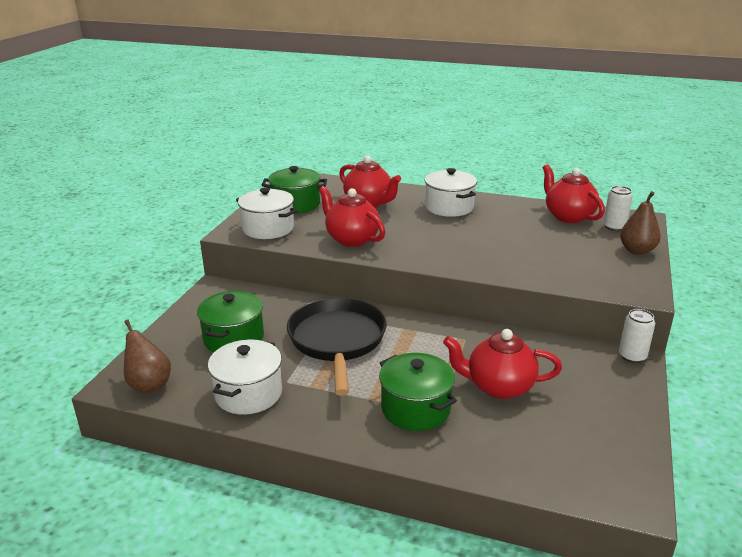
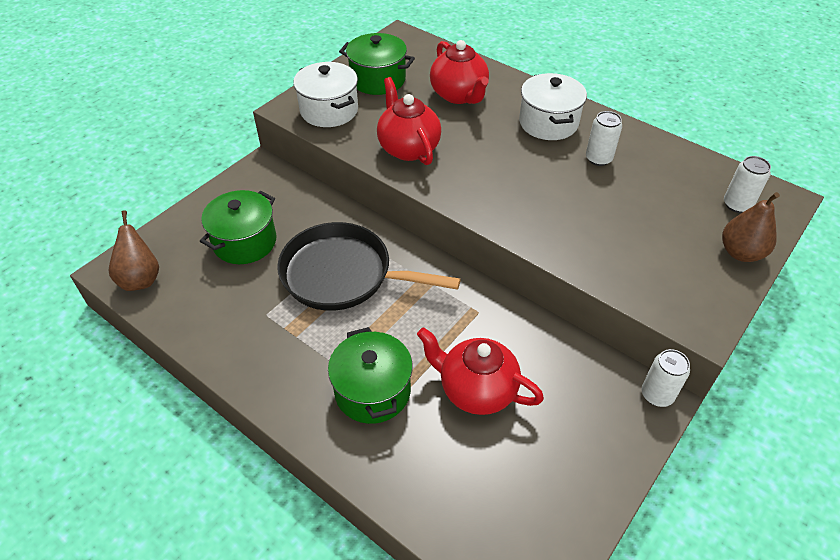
camera: 20 degrees right, 20 degrees up
white pot [208,339,282,415] -> none
black pan [287,297,387,396] -> black pan turned 90 degrees counterclockwise [277,222,461,311]
red teapot [543,164,605,223] -> none
none -> white can [586,111,622,166]

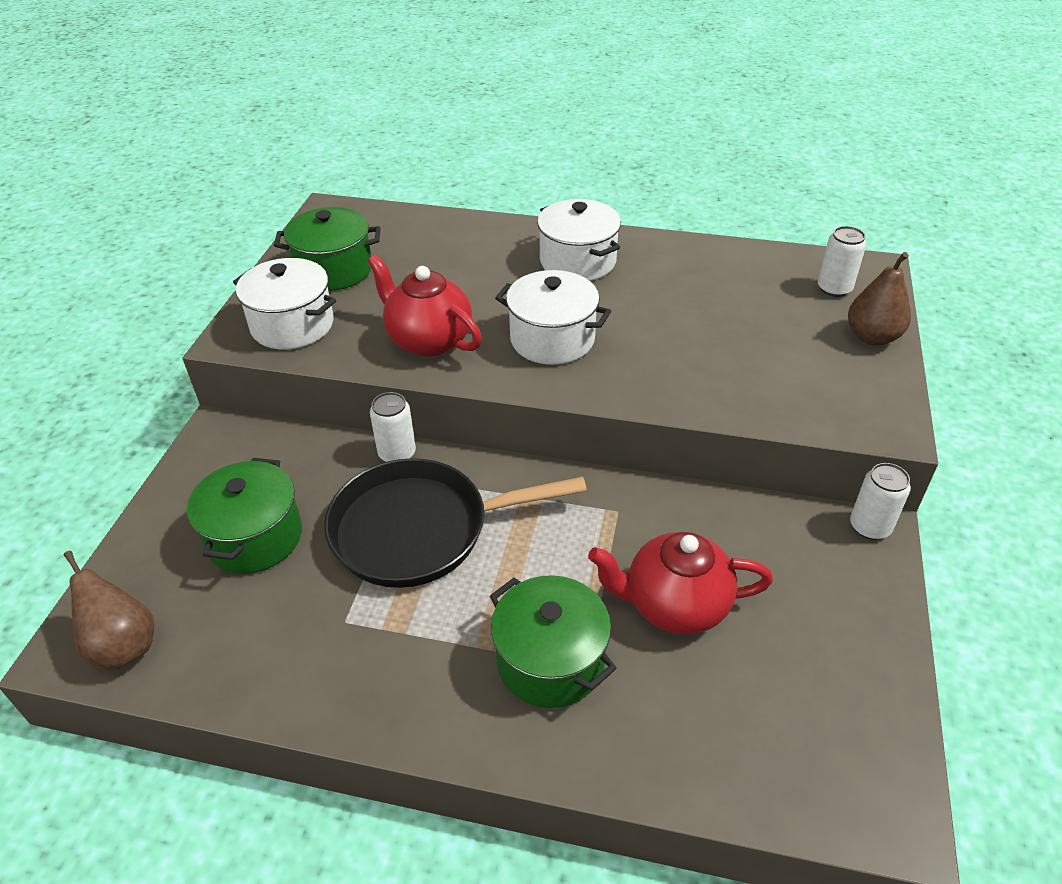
camera: 25 degrees left, 5 degrees down
red teapot [430,40,489,104] -> none
white can [586,111,622,166] -> white can moved to [370,392,416,462]
none -> white pot [495,270,611,365]

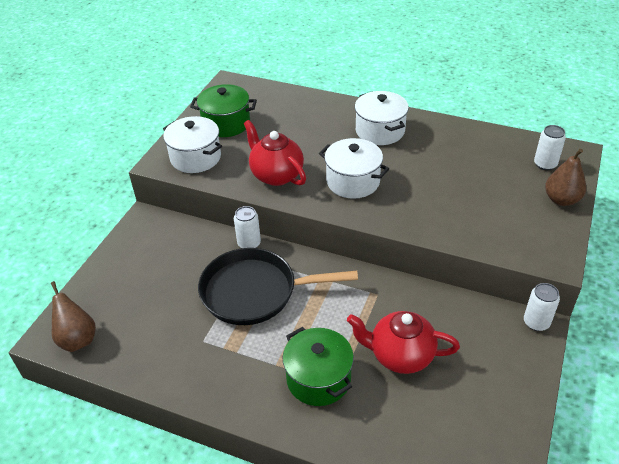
camera: 10 degrees right, 0 degrees up
green pot [187,458,302,574] -> none

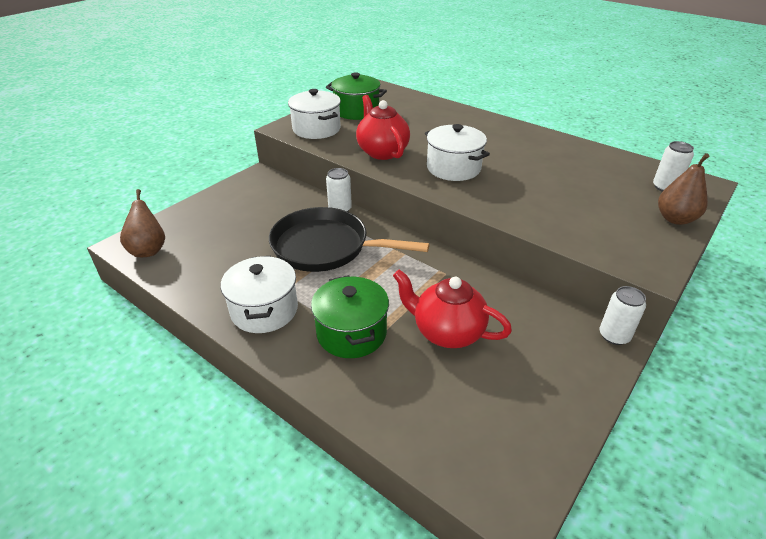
camera: 15 degrees right, 5 degrees down
white pot [355,91,409,145] -> white pot moved to [221,256,298,333]

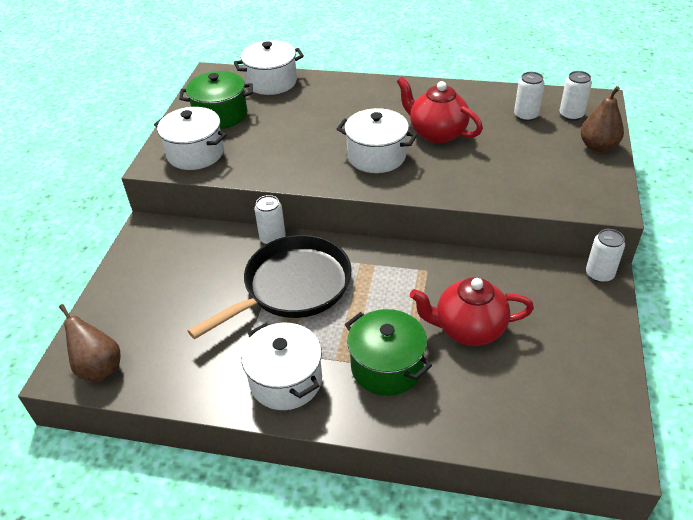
camera: 25 degrees left, 5 degrees up
black pan [269,207,430,272] -> black pan turned 150 degrees clockwise [188,235,352,339]
red teapot [356,95,410,160] -> red teapot moved to [397,77,483,144]
none -> white pot [234,40,304,95]
none -> white can [514,72,545,121]

